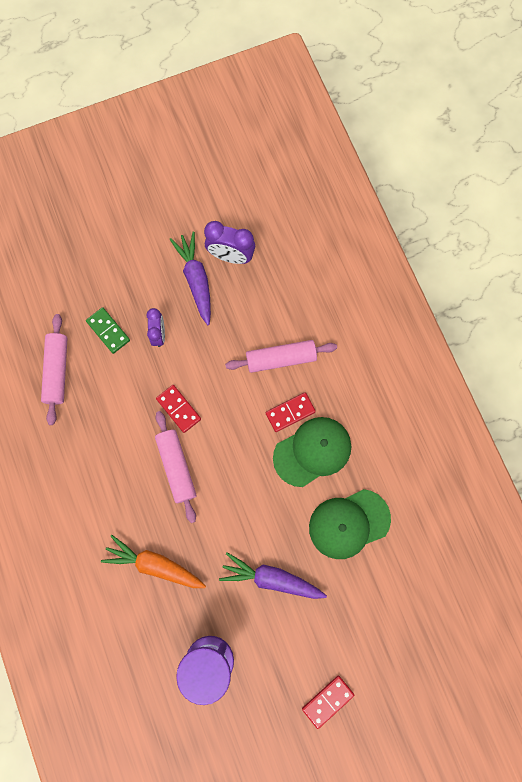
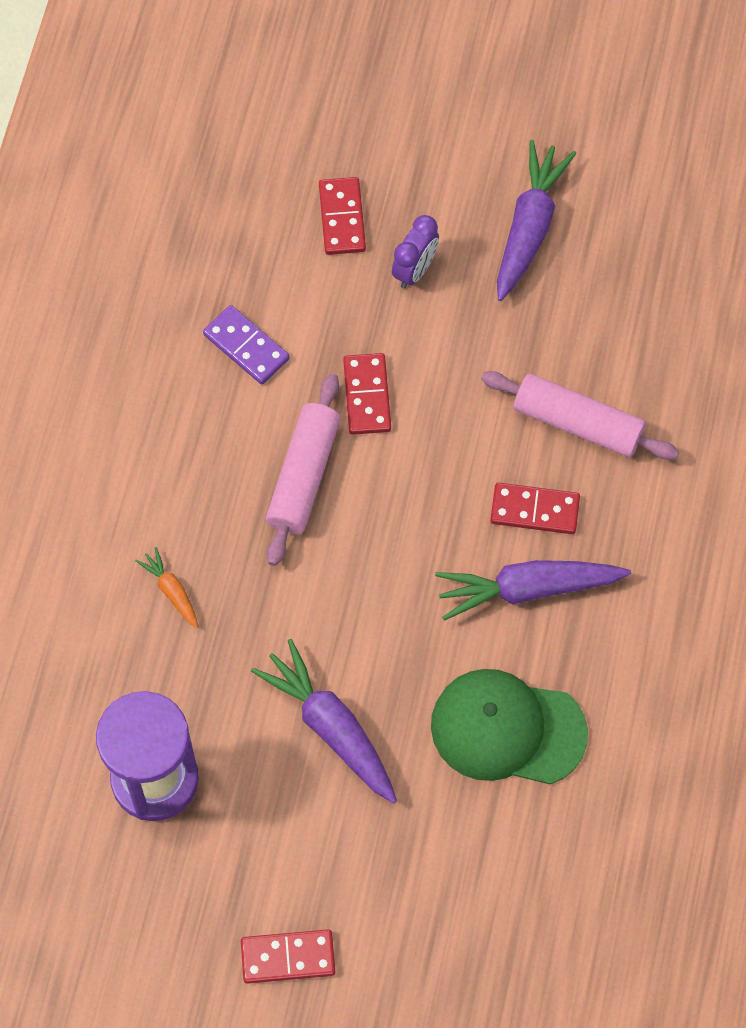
camera: 35 degrees right, 10 degrees down
pink rolling pin [41,314,67,425] -> none
green domino [86,307,130,354] -> red domino [319,177,366,255]
orange carrot [101,535,206,588] -> orange carrot [135,547,198,628], size x0.50
purple clock [204,221,255,264] -> none
green cap [273,417,351,487] -> purple carrot [435,560,631,621]
none -> purple domino [203,305,290,385]

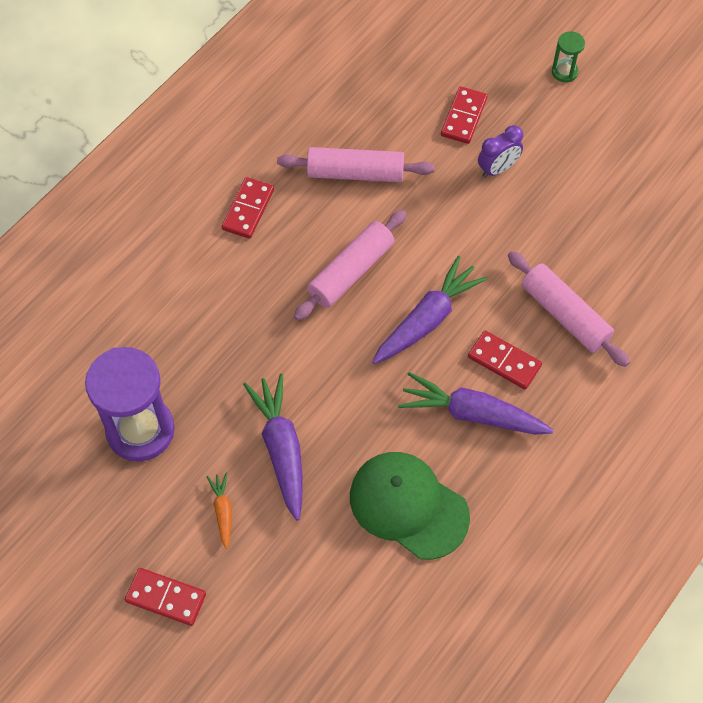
camera: 25 degrees right, 5 degrees down
orange carrot [135,547,198,628] -> orange carrot moved to [207,473,232,549]
purple domino [203,305,290,385] -> pink rolling pin [277,147,434,182]
red domino [343,353,391,435] -> red domino moved to [221,177,274,239]
purple carrot [497,140,576,301] -> purple carrot moved to [372,256,488,364]
none -> green hourglass [552,31,585,82]

